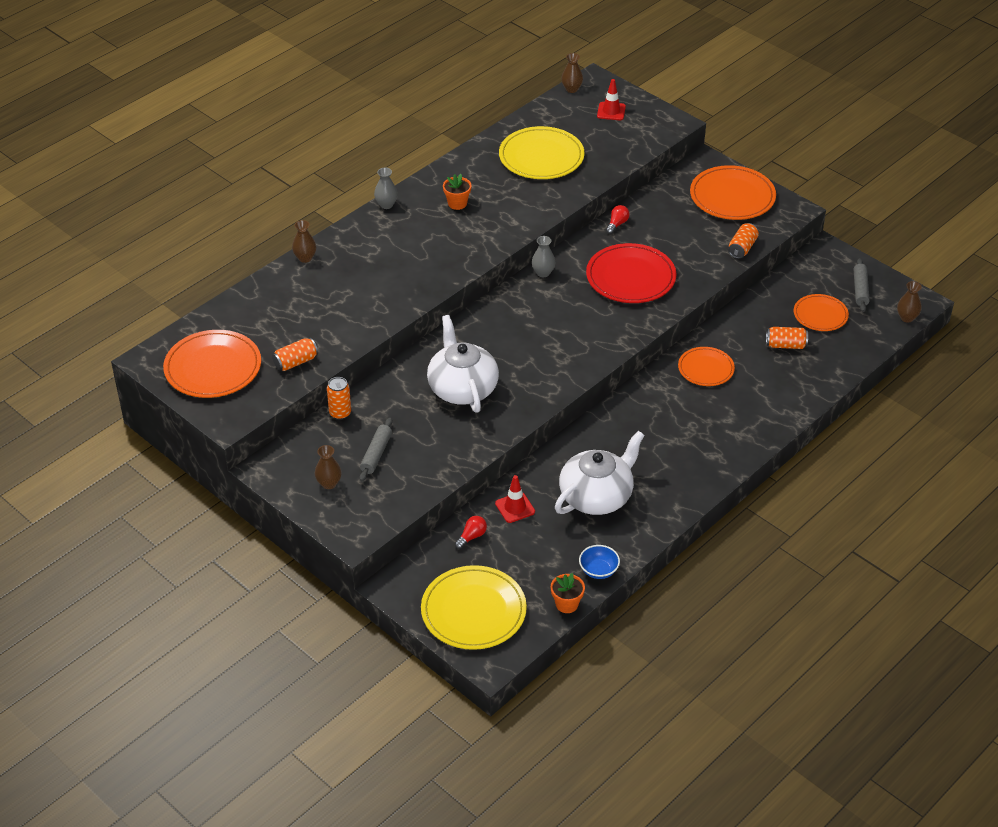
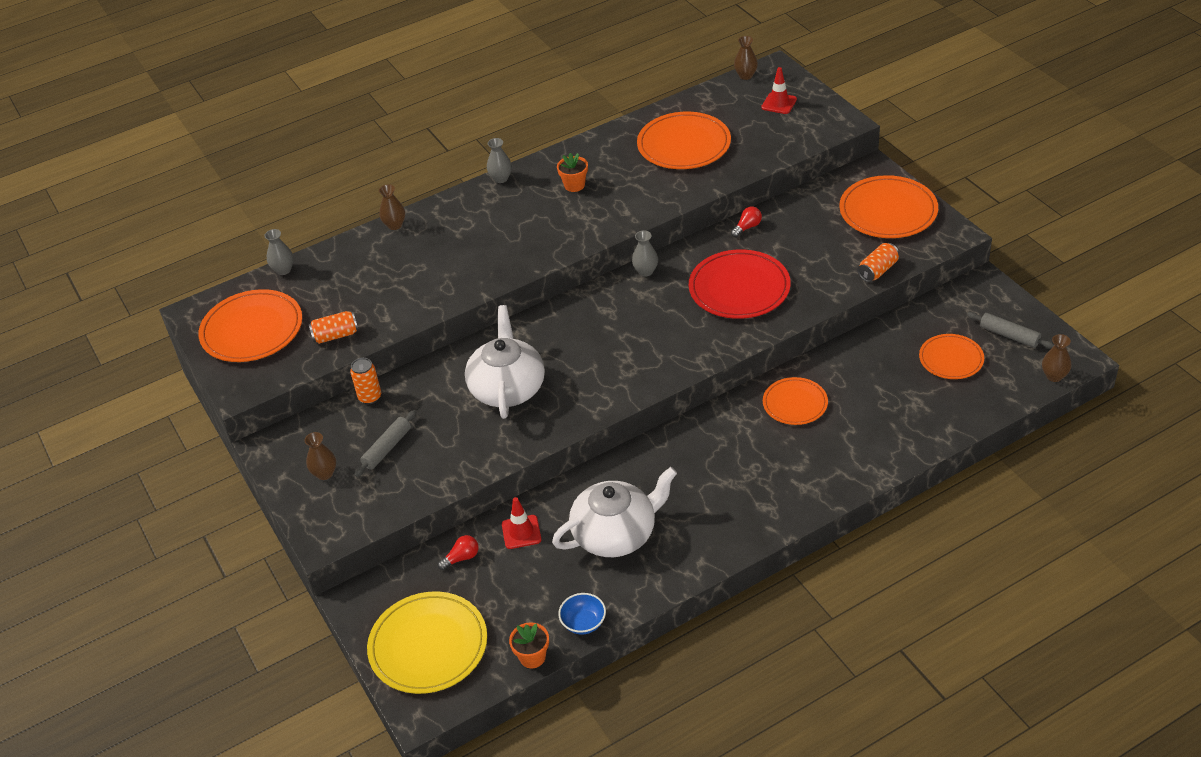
camera: 20 degrees right, 0 degrees up
yellow plate [499,126,585,179] -> orange plate [637,112,731,169]
orange can [766,327,808,349] -> none
grey rolling pin [854,258,870,312] -> grey rolling pin turned 75 degrees counterclockwise [967,312,1054,349]
none -> grey vase [264,229,294,275]

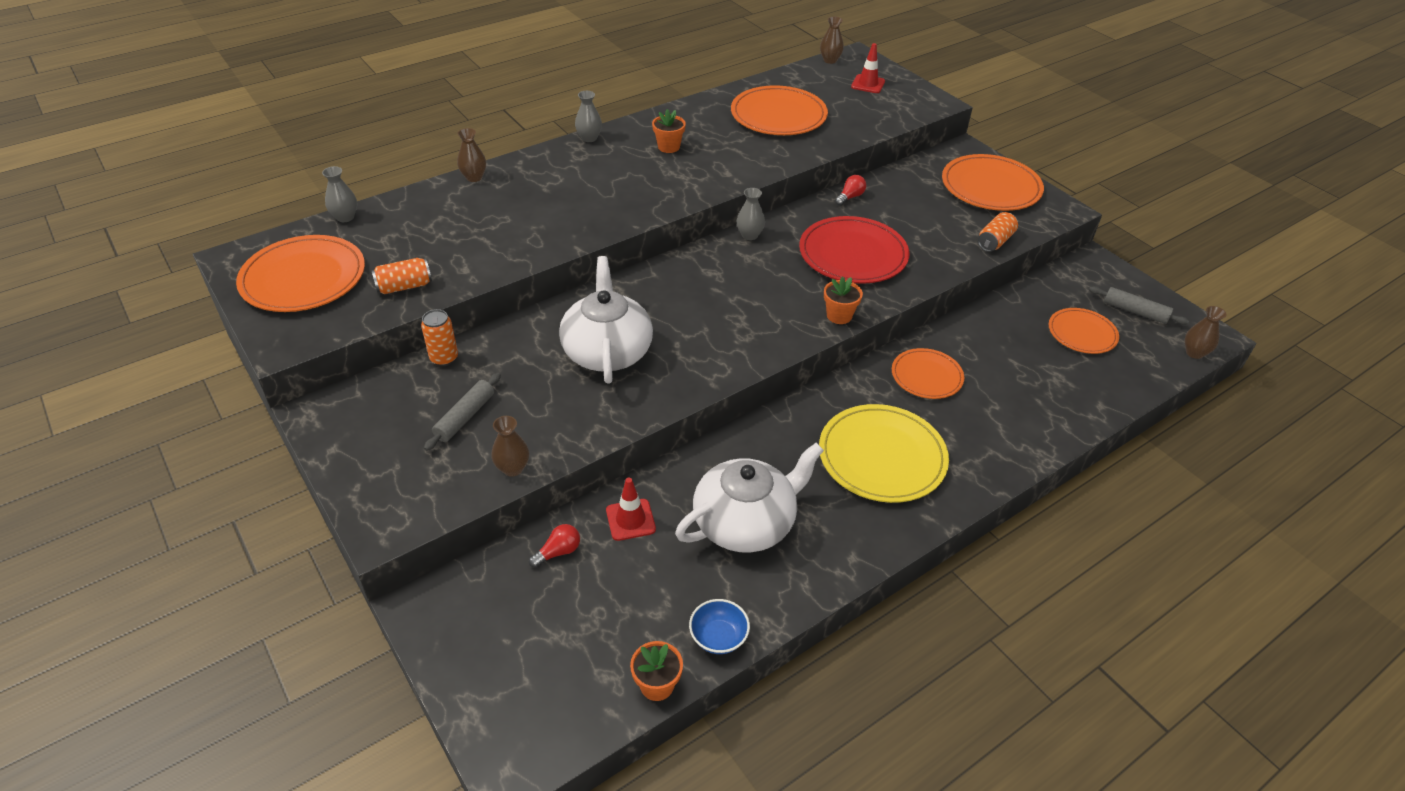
camera: 10 degrees left, 0 degrees up
brown vase [305,432,336,480] -> brown vase moved to [491,416,529,477]
yellow plate [367,591,487,694] -> yellow plate moved to [819,404,949,503]
none -> orange flower pot [824,276,863,324]

